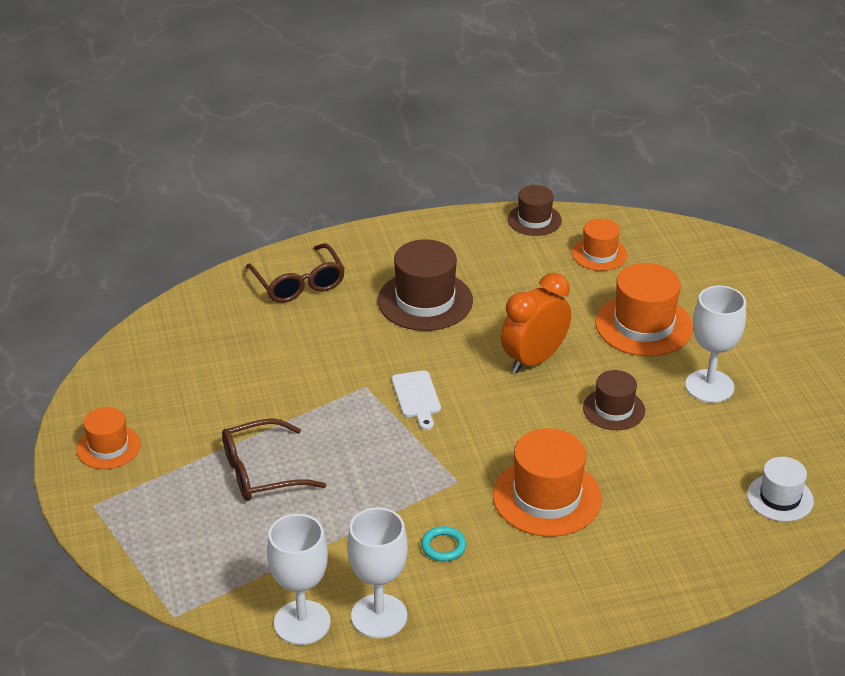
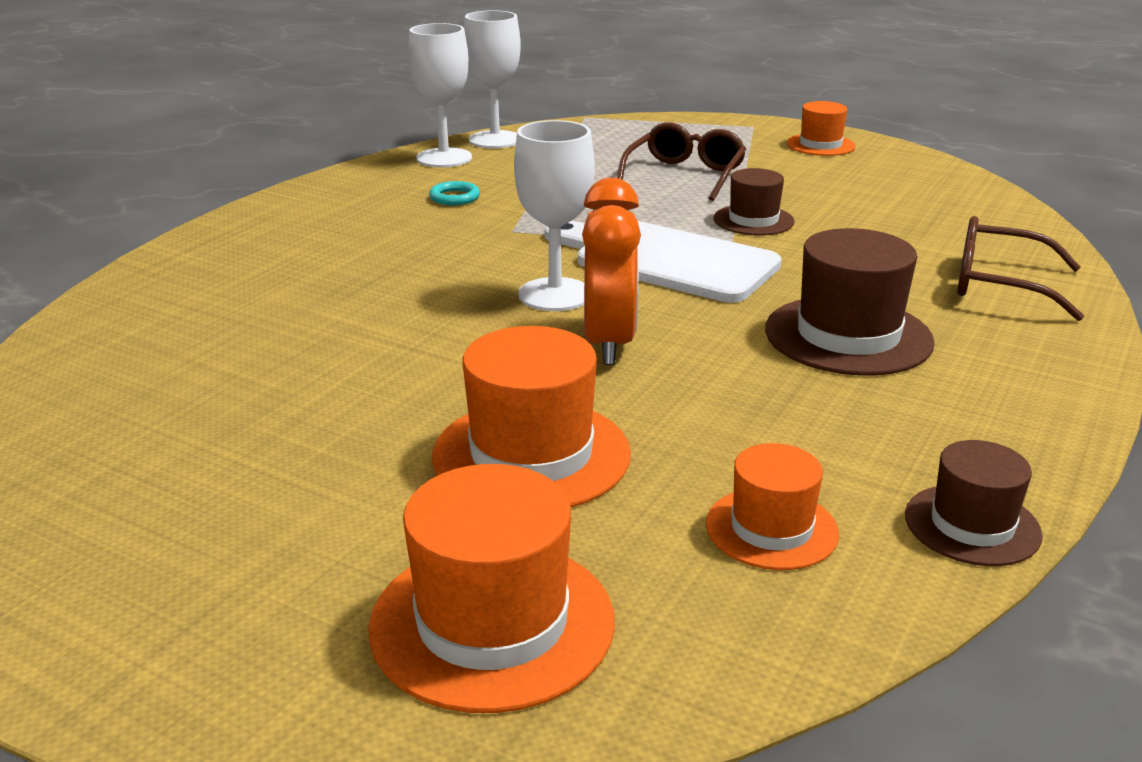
camera: 135 degrees right, 10 degrees down
white cutting board [392,370,441,430] -> white cutting board [544,221,782,303], size x2.06
orange hat [493,428,602,537] -> orange hat moved to [368,464,615,713]
brown hat [583,370,645,430] -> brown hat moved to [714,168,795,236]
white goblet [685,286,746,403] -> white goblet moved to [514,120,595,311]
white hat [747,457,814,522] -> none

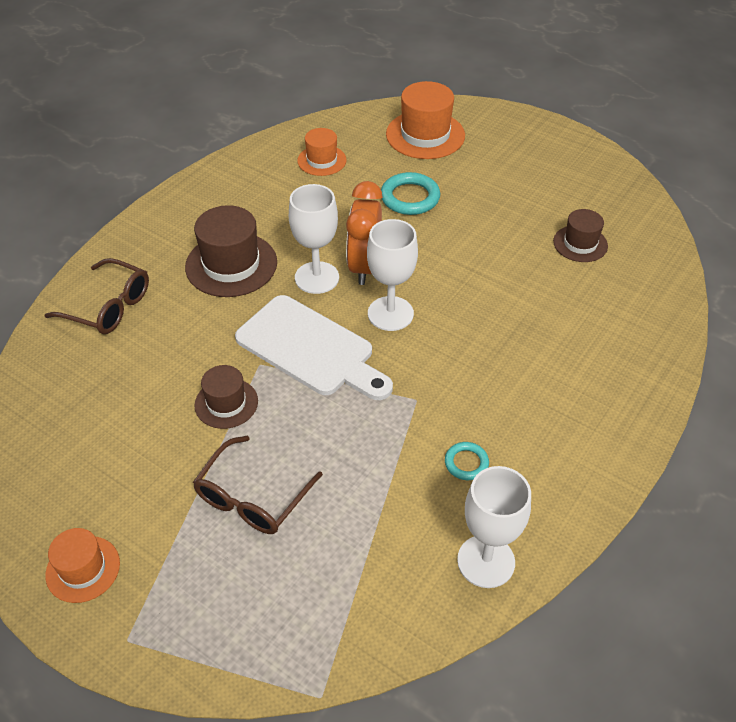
camera: 175 degrees left, 20 degrees up
orange hat [432,326,631,507] -> turquoise ring [381,172,440,215]
white goblet [464,10,521,149] -> white goblet moved to [289,184,339,294]
brown hat [905,440,1043,566] -> brown hat moved to [553,209,608,262]

